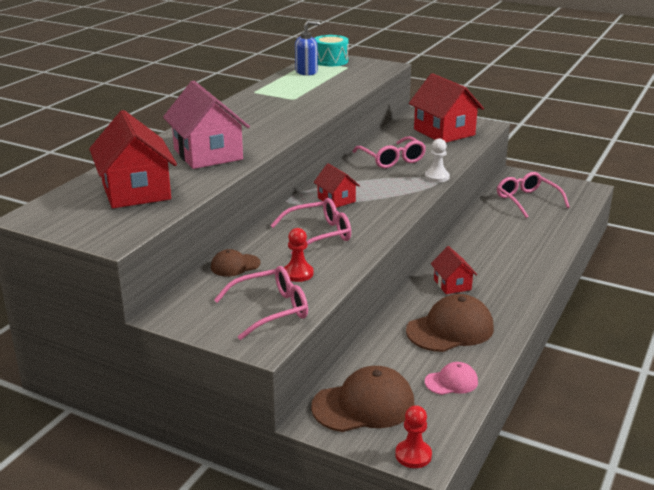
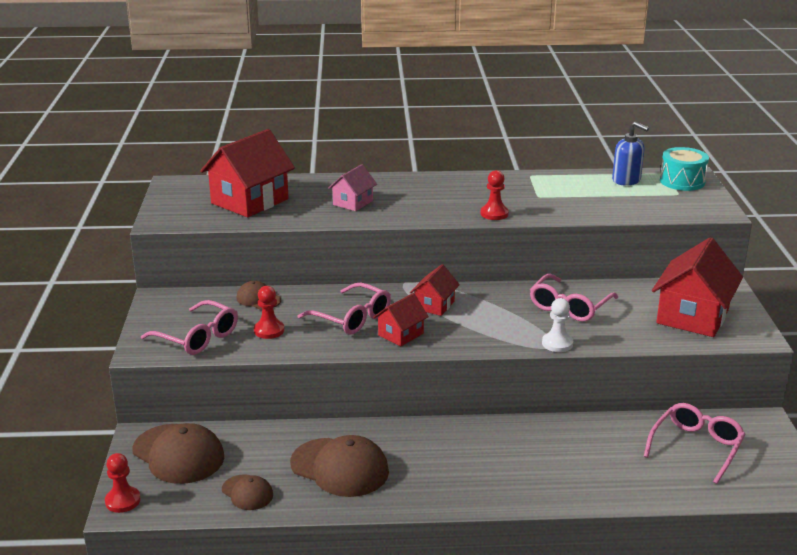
camera: 60 degrees right, 0 degrees up
pink house [163,81,250,169] -> pink house [328,164,377,211], size x0.53
pink cap [425,362,478,395] -> brown cap [222,474,273,510]
red house [431,246,477,294] -> red house moved to [373,293,429,346]
none -> red pawn [481,170,509,220]

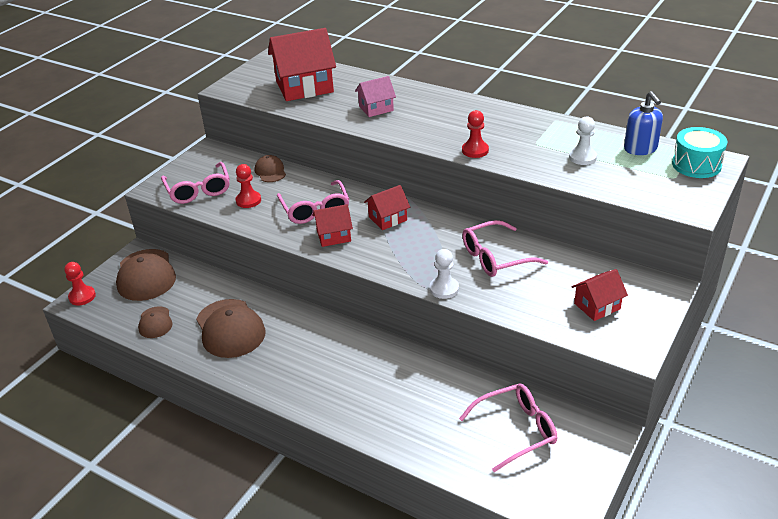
camera: 35 degrees right, 10 degrees up
red house [652,237,743,337] -> red house [572,269,628,321], size x0.53
none -> white pawn [569,116,597,165]

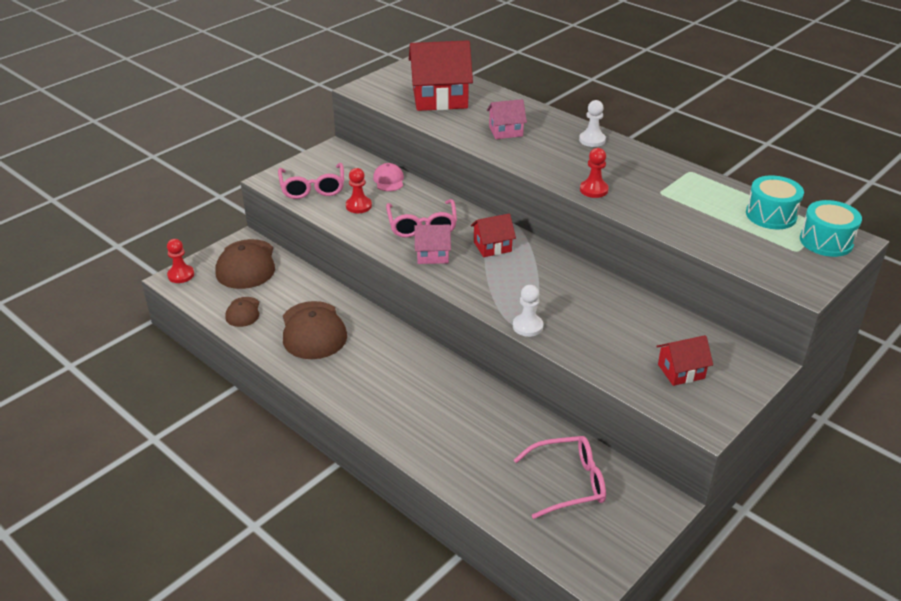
camera: 10 degrees right, 0 degrees up
brown cap [255,155,286,182] -> pink cap [373,163,404,191]
red house [312,204,353,247] -> pink house [414,224,451,264]
pink glasses [462,220,548,277] -> none
white pawn [569,116,597,165] -> white pawn moved to [579,100,606,147]
blue soap dispenser [624,91,663,155] -> turquoise drum [746,175,804,229]

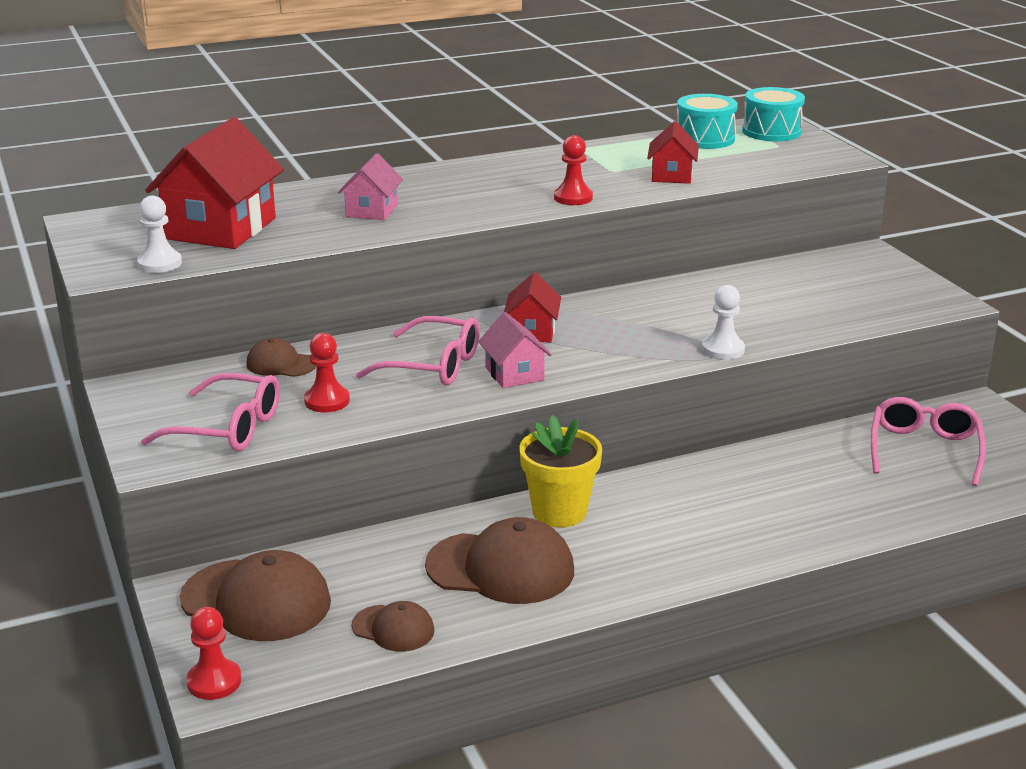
camera: 65 degrees left, 10 degrees down
pink cap [373,163,404,191] -> brown cap [246,338,316,377]
pink house [414,224,451,264] -> pink house turned 45 degrees counterclockwise [478,312,552,388]
white pawn [579,100,606,147] -> white pawn moved to [137,196,182,273]
red house [656,335,713,386] -> red house moved to [647,121,699,184]
none -> yellow flower pot [519,415,602,527]

